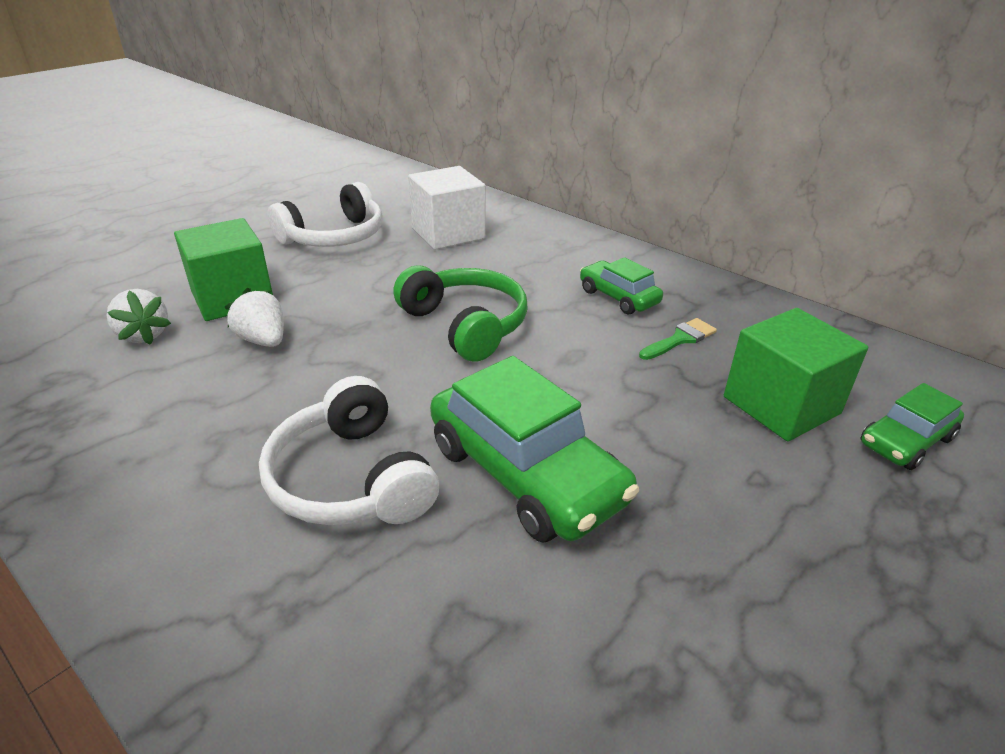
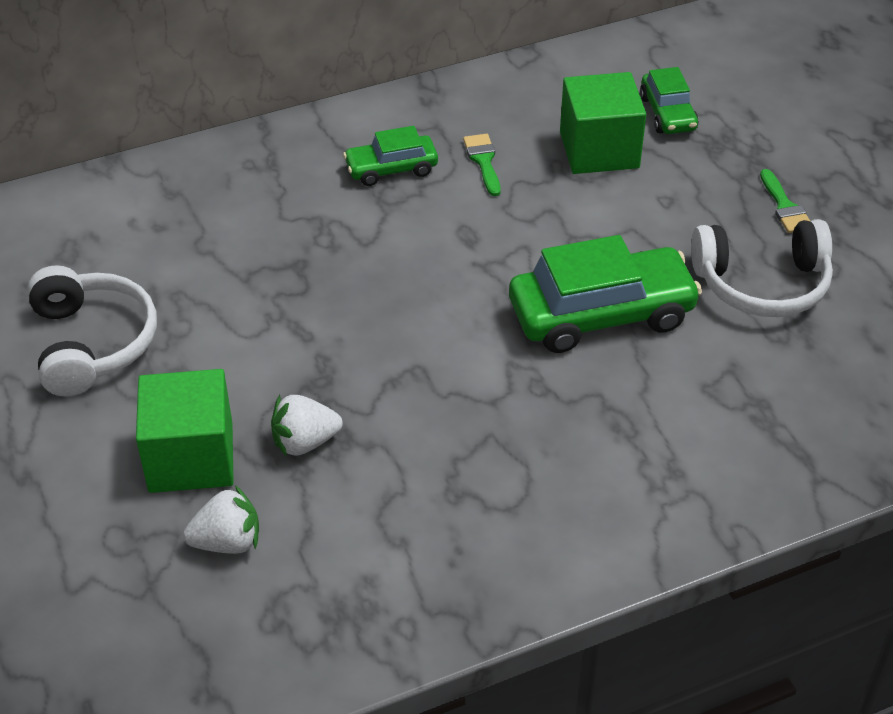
camera: 65 degrees left, 10 degrees up
white headphones [259,376,439,525] -> white headphones moved to [691,219,833,317]
green headphones [393,265,528,362] -> none
white cube [408,166,486,250] -> none
none -> green brush [760,169,810,233]

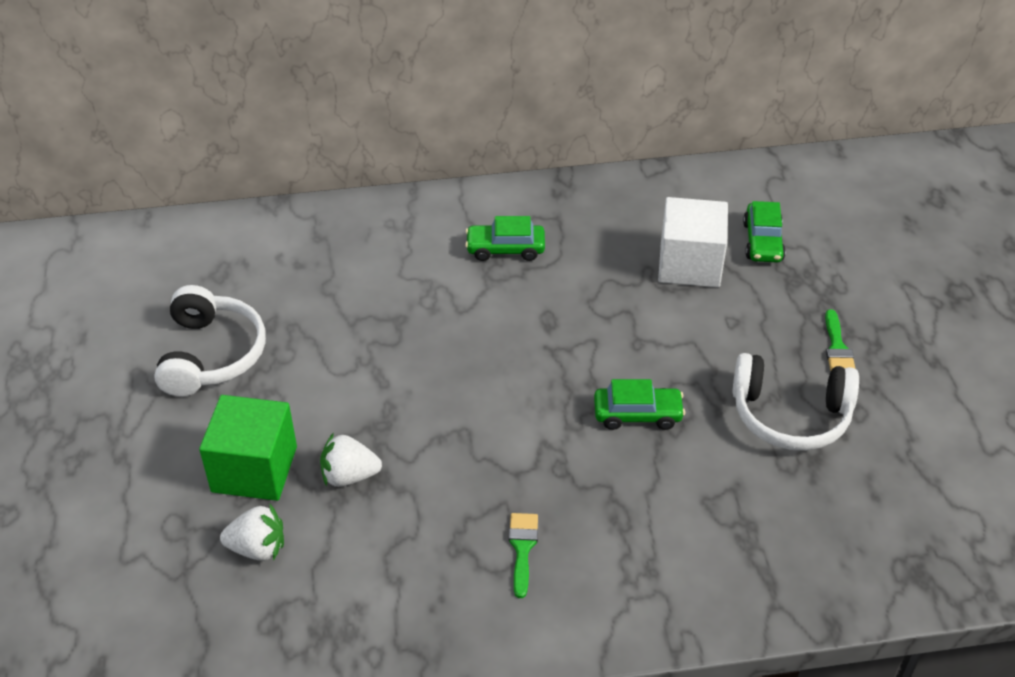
camera: 15 degrees right, 0 degrees up
green brush [463,134,501,196] -> green brush moved to [509,513,538,598]
green car [509,235,702,353] -> green car [594,379,685,430], size x0.55
green cube [560,72,646,174] -> white cube [658,197,728,287]

